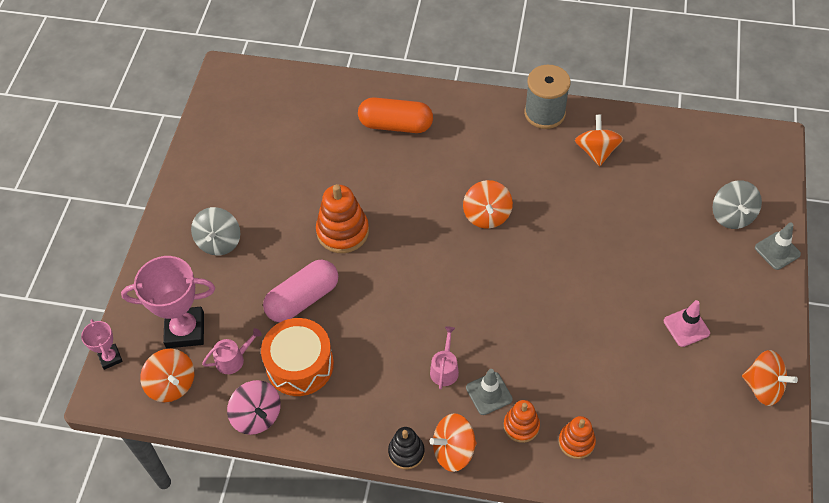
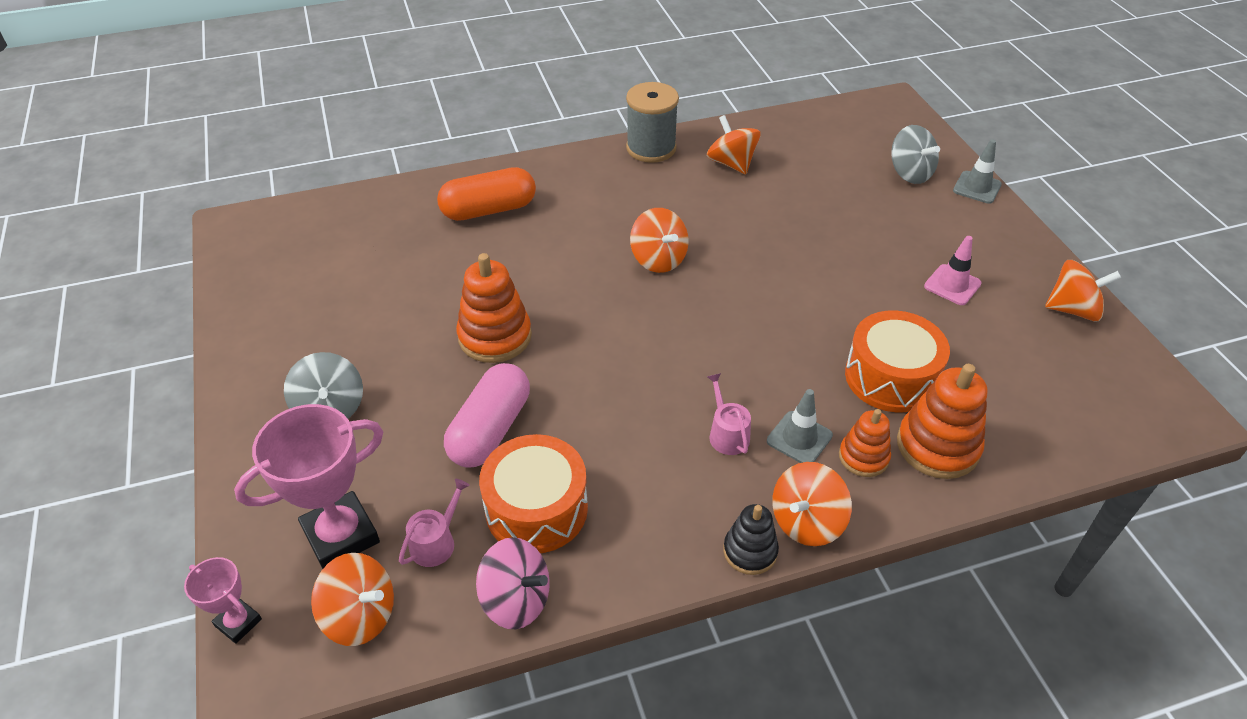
camera: 30 degrees left, 10 degrees down
orange stacking toy [559,416,596,459] -> orange stacking toy [897,364,987,479], size x1.65
none -> orange drum [845,311,950,412]

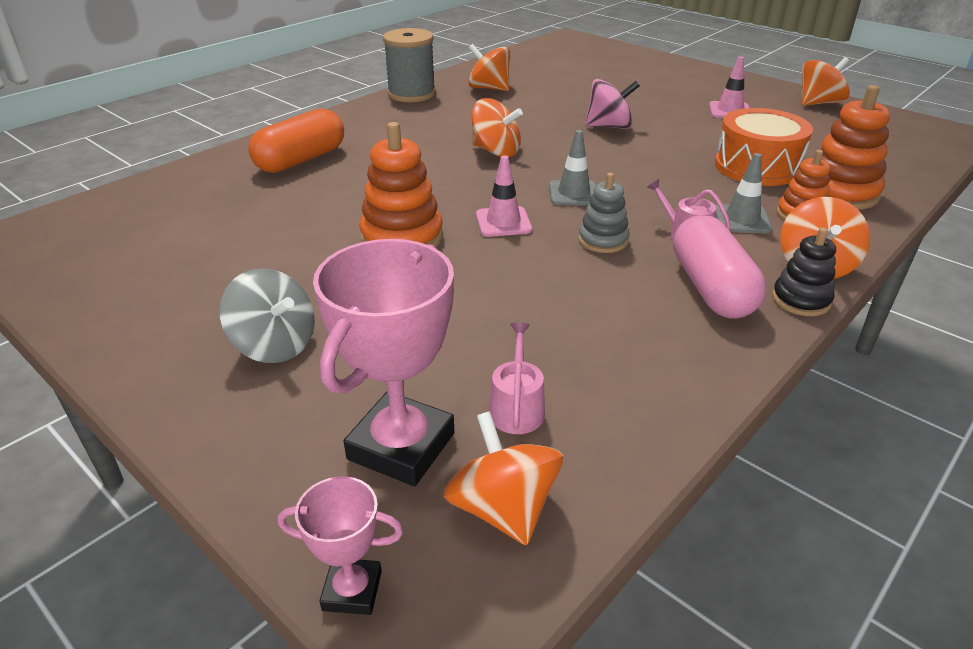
camera: 30 degrees left, 10 degrees down
orange spinning top [311,553,394,646] -> orange spinning top turned 105 degrees counterclockwise [443,411,564,545]
pink capsule [444,363,530,468] -> pink capsule moved to [673,215,766,319]
pink spinning top [476,537,550,629] -> pink spinning top moved to [585,79,640,129]
orange drum [479,434,588,553] -> none
grey spinning top [891,125,940,184] -> none
grey traffic cone [953,139,1002,204] -> grey traffic cone moved to [549,130,596,205]
none -> pink traffic cone [476,155,532,237]
none -> grey stacking toy [578,173,630,253]

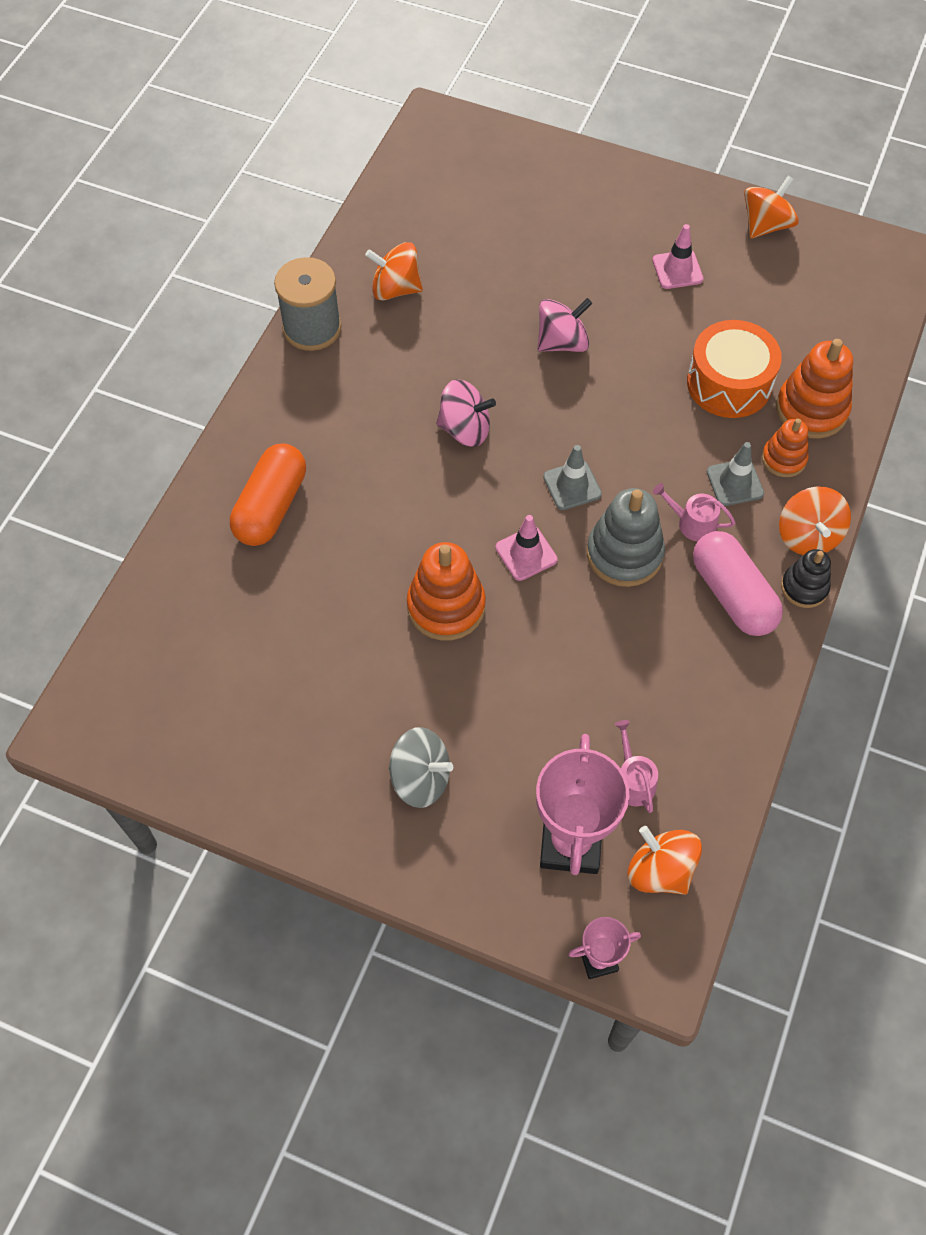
camera: 20 degrees left, 25 degrees up
orange spinning top [471,98,523,157] -> pink spinning top [436,379,496,447]
grey stacking toy [578,173,630,253] -> grey stacking toy [587,488,665,587], size x1.65

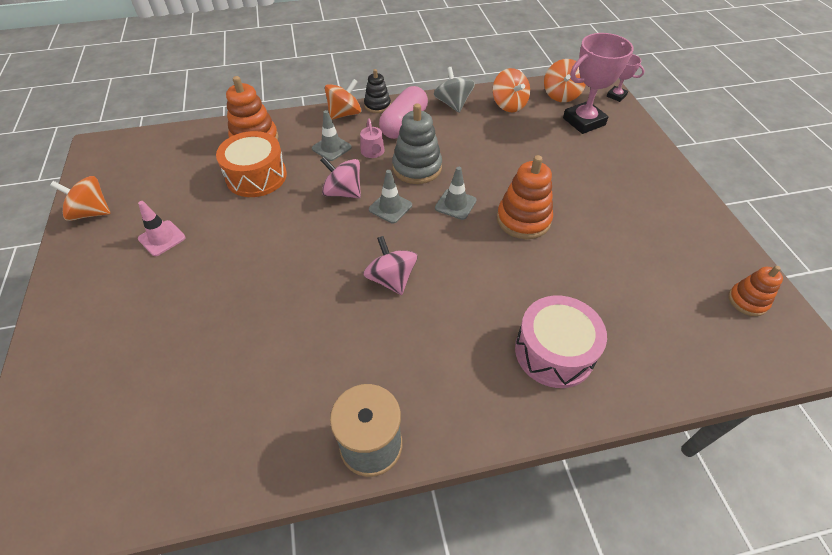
camera: 125 degrees left, 10 degrees down
orange capsule [230,443,306,546] -> pink drum [515,296,607,388]
orange spinning top [365,242,423,301] -> orange spinning top moved to [493,68,530,112]
grey spinning top [389,727,453,808] -> grey spinning top moved to [434,67,475,113]
pink traffic cone [495,515,558,581] -> grey traffic cone [435,167,477,220]
pink spinning top [538,298,592,352] -> pink spinning top moved to [320,157,361,198]
pink watering can [615,720,658,813] -> none
orange stacking toy [762,419,808,477] -> orange stacking toy moved to [728,266,783,316]

